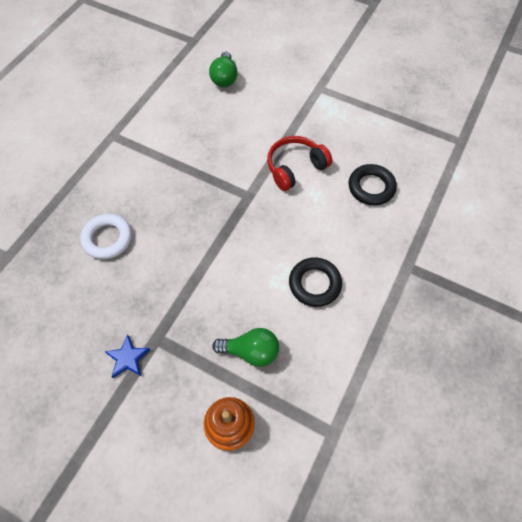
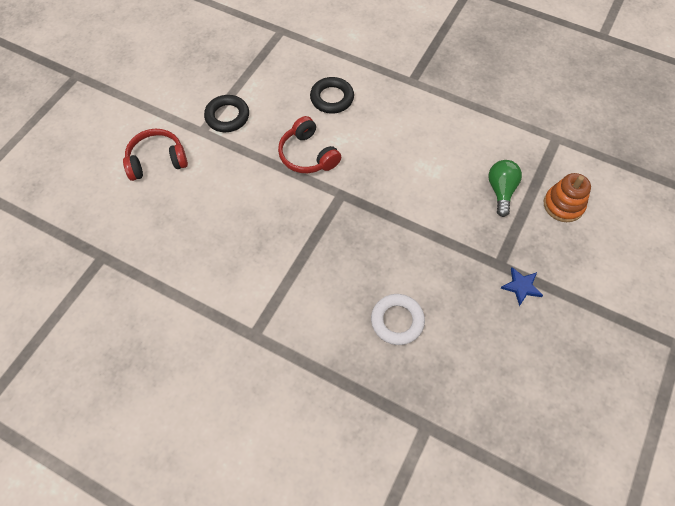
camera: 90 degrees left, 0 degrees up
green light bulb [209,52,238,87] -> none
black ring [289,257,342,307] -> black ring moved to [204,95,249,132]
none -> red headphones [123,129,188,181]

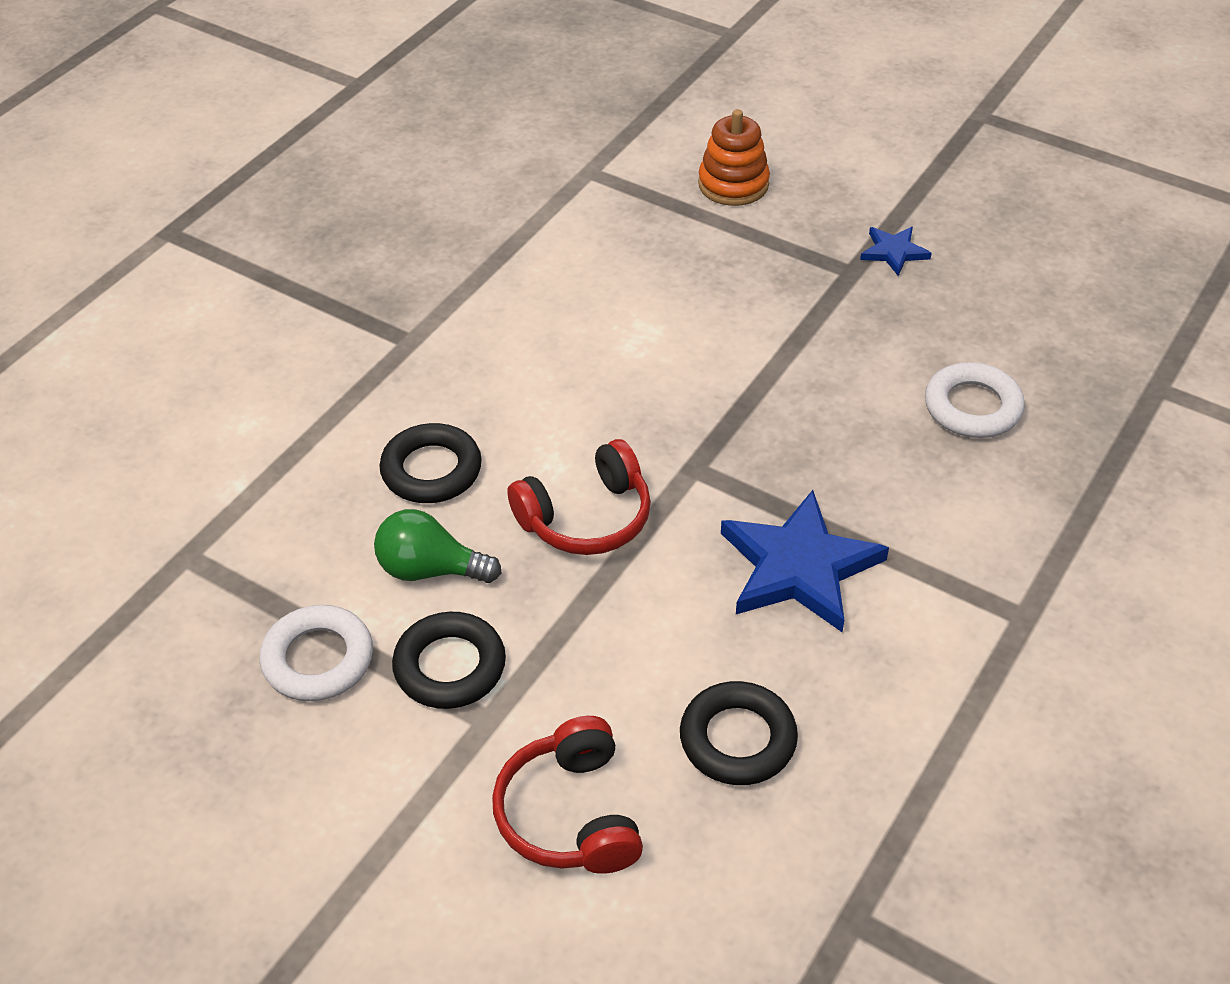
camera: 85 degrees left, 15 degrees down
green light bulb [488,160,522,217] -> green light bulb moved to [374,509,502,583]
none -> white ring [259,605,373,701]
none -> black ring [680,681,798,785]
none -> blue star [721,490,889,632]

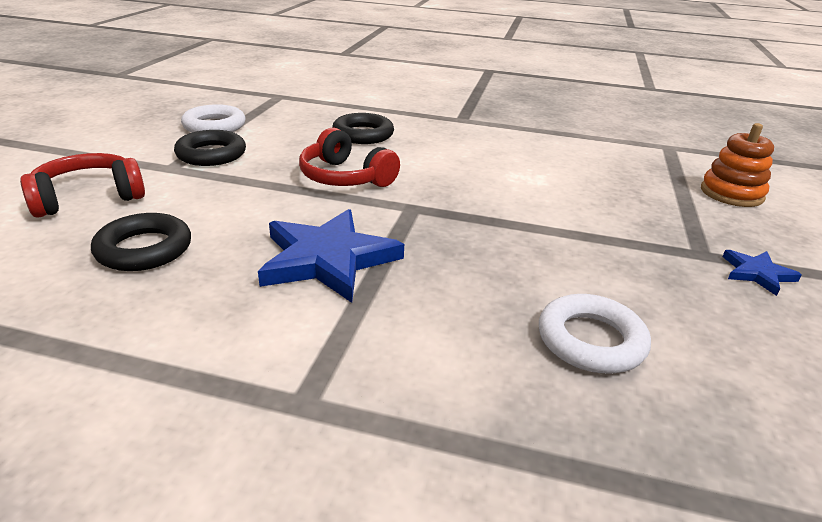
camera: 70 degrees right, 15 degrees down
green light bulb [374,509,502,583] -> none

